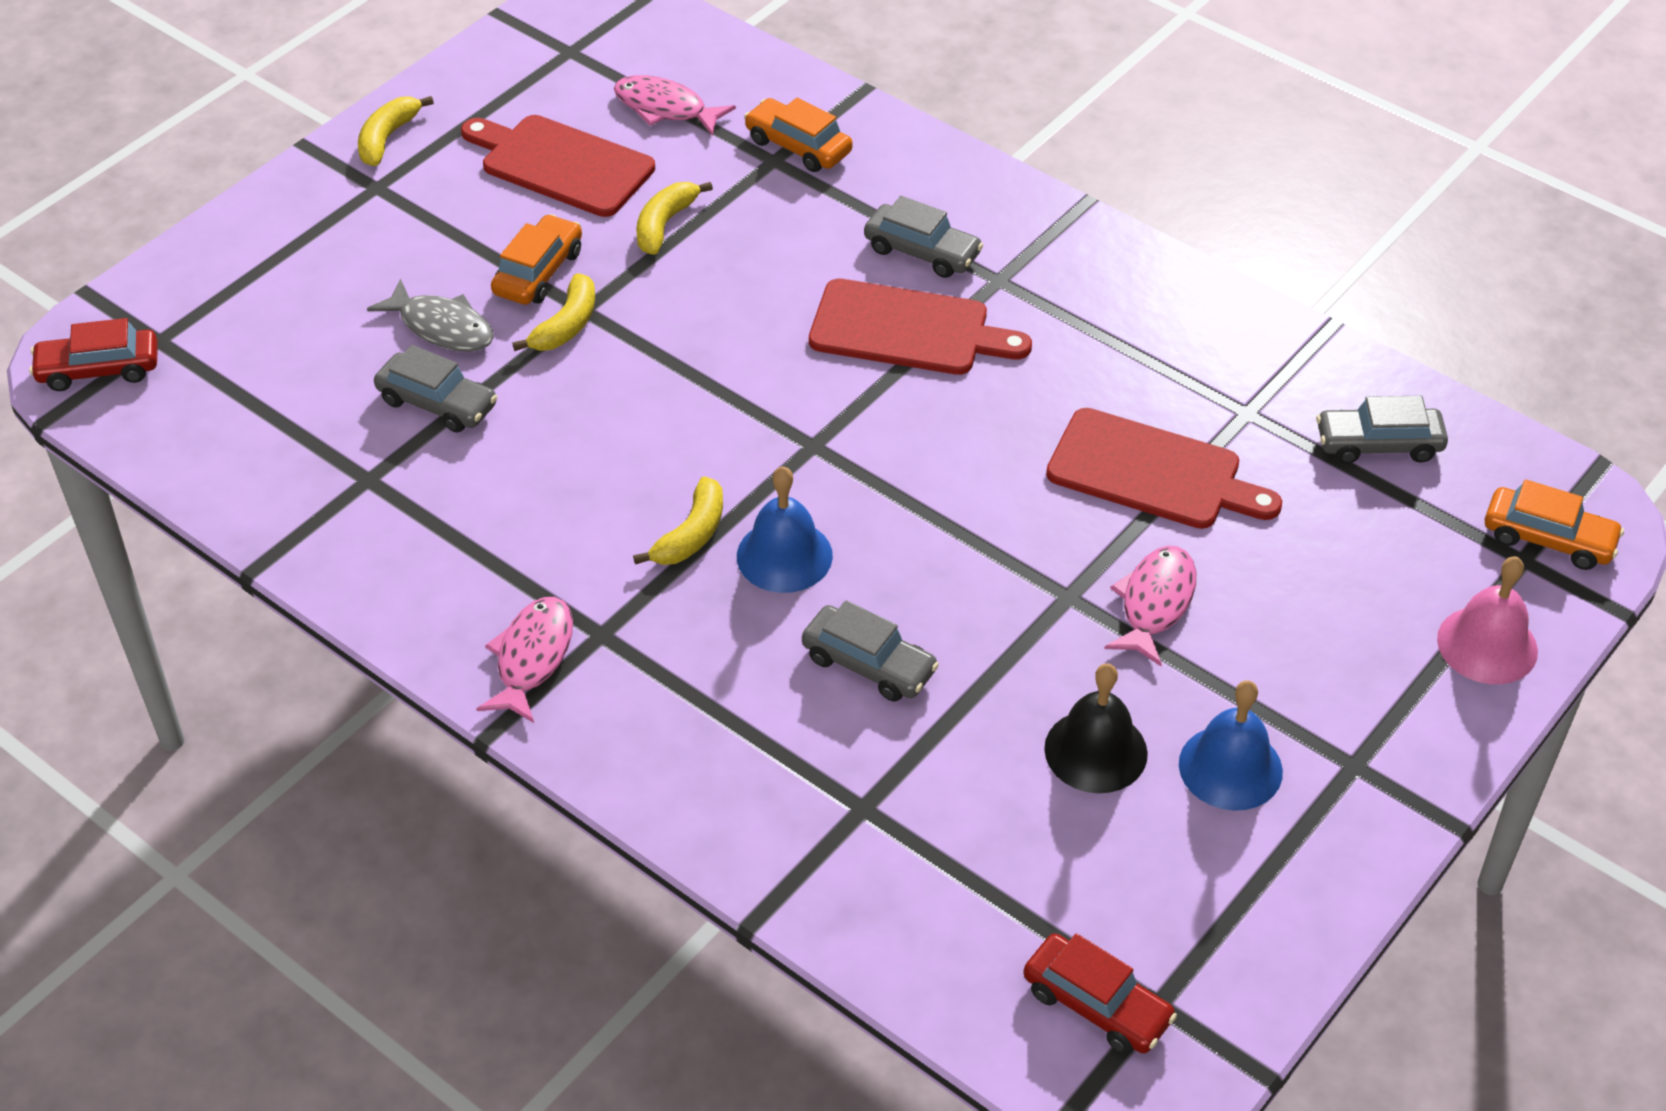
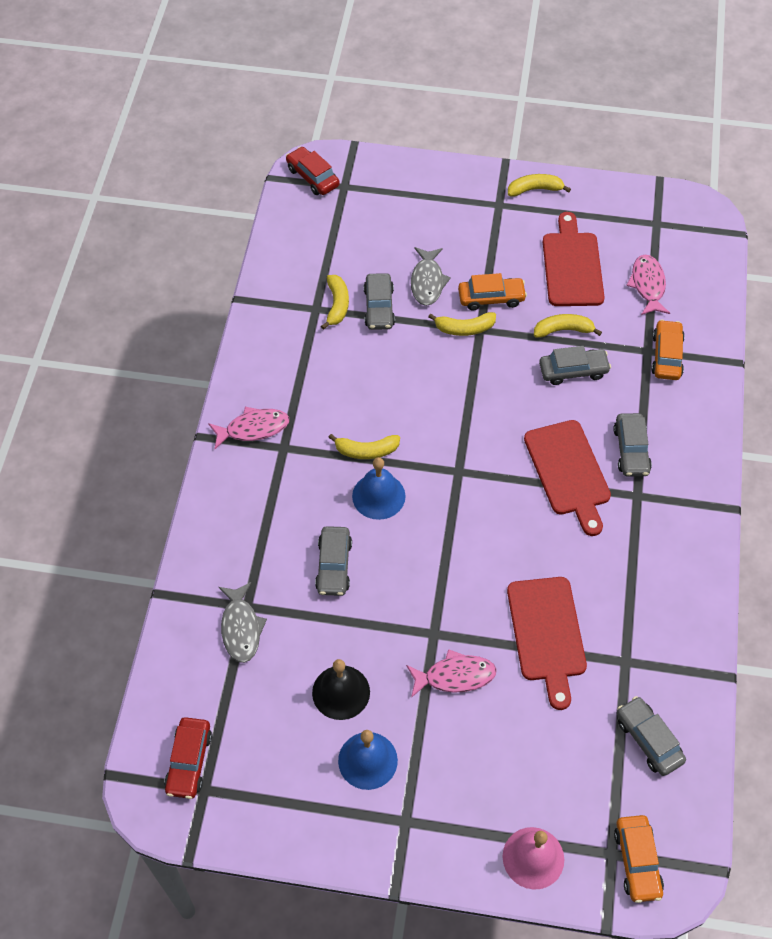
camera: 60 degrees right, 10 degrees up
none -> grey fish [218,582,267,663]
none -> yellow banana [321,275,349,330]
none -> grey car [539,346,611,385]

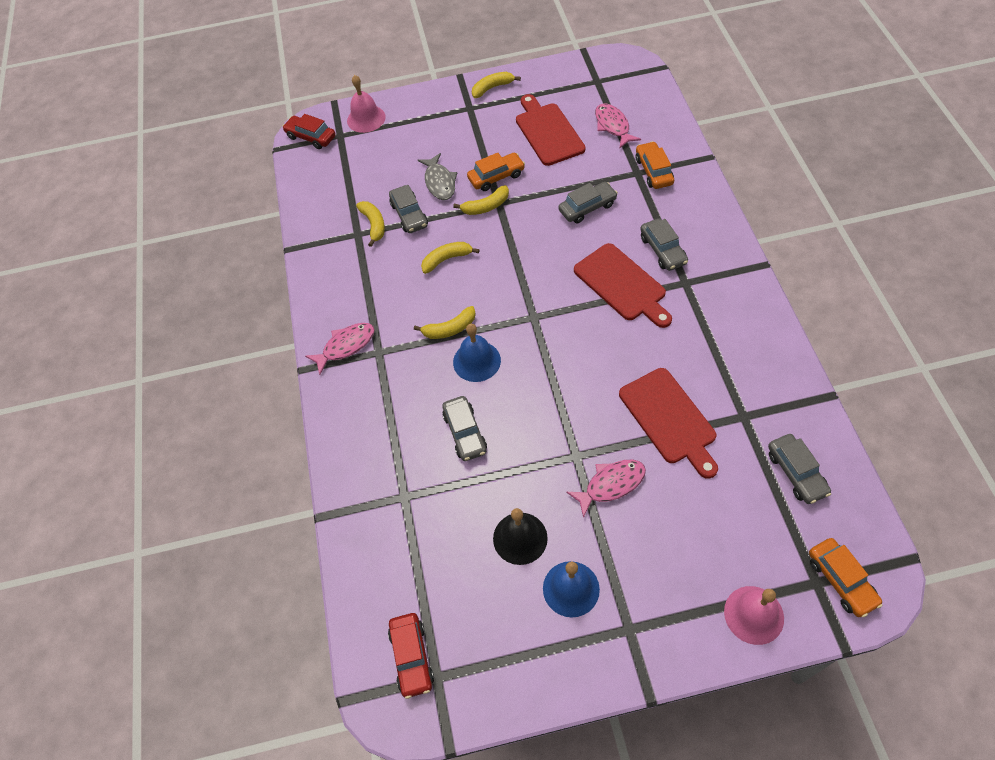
camera: 15 degrees left, 0 degrees up
grey fish [218,582,267,663] -> none
yellow banana [534,314,602,338] -> yellow banana moved to [421,242,480,274]
grey car [617,696,686,776] -> grey car turned 150 degrees counterclockwise [768,434,831,504]
none -> pink bell [347,75,386,133]

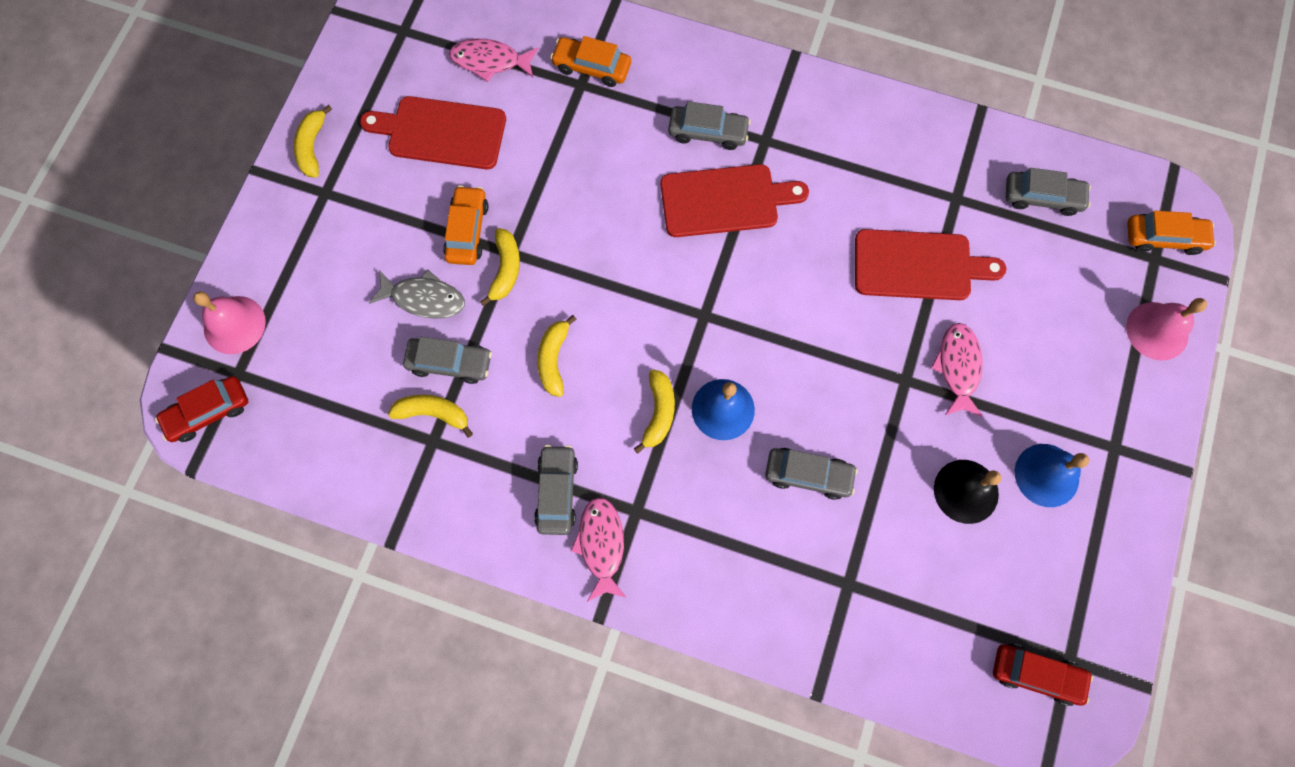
camera: 65 degrees left, 15 degrees up
grey car [559,182,618,223] -> grey car moved to [534,445,578,535]

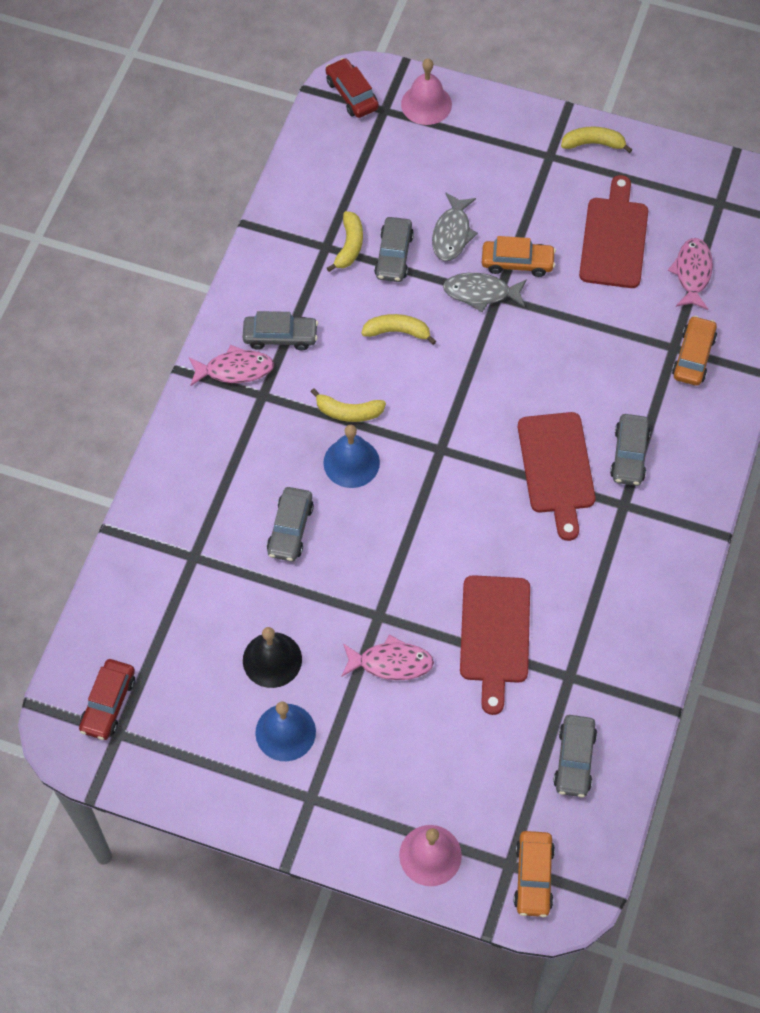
camera: 90 degrees right, 10 degrees down
yellow banana [480,228,520,306] -> grey fish [443,273,527,312]

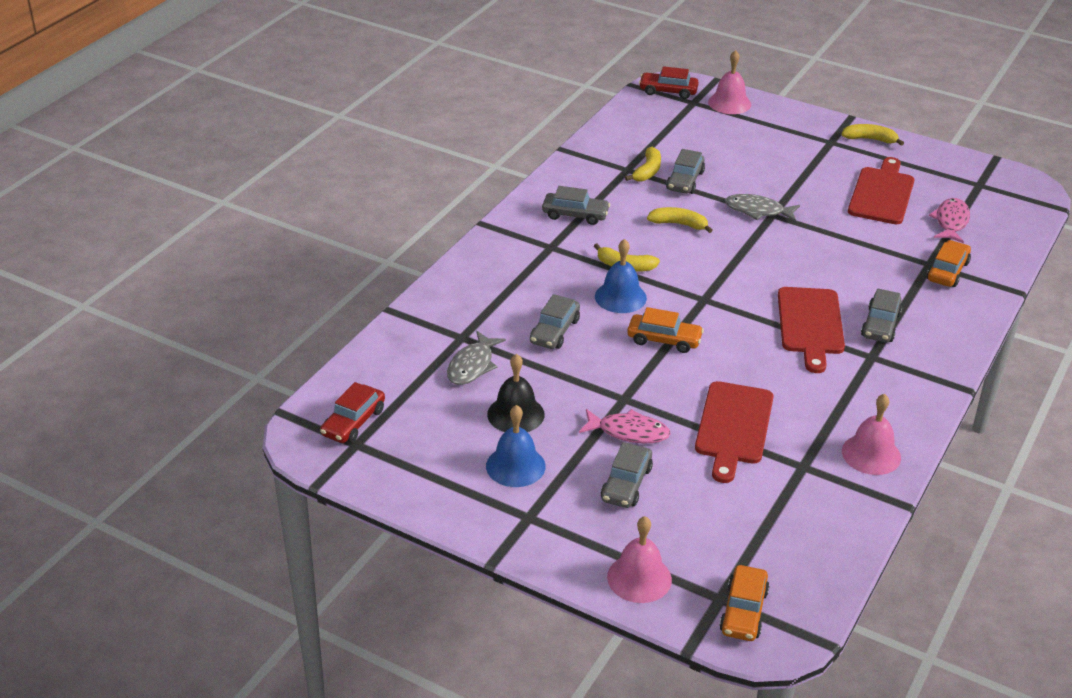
camera: 10 degrees right, 25 degrees down
pink fish [189,345,274,387] -> none
red car [326,58,379,118] -> red car turned 60 degrees counterclockwise [639,66,699,99]
grey fish [432,192,478,261] -> grey fish moved to [447,331,506,385]
orange car [482,236,556,277] -> orange car moved to [627,307,704,353]
grey car [553,715,597,797] -> grey car moved to [601,442,653,508]
none -> pink bell [842,394,901,475]

